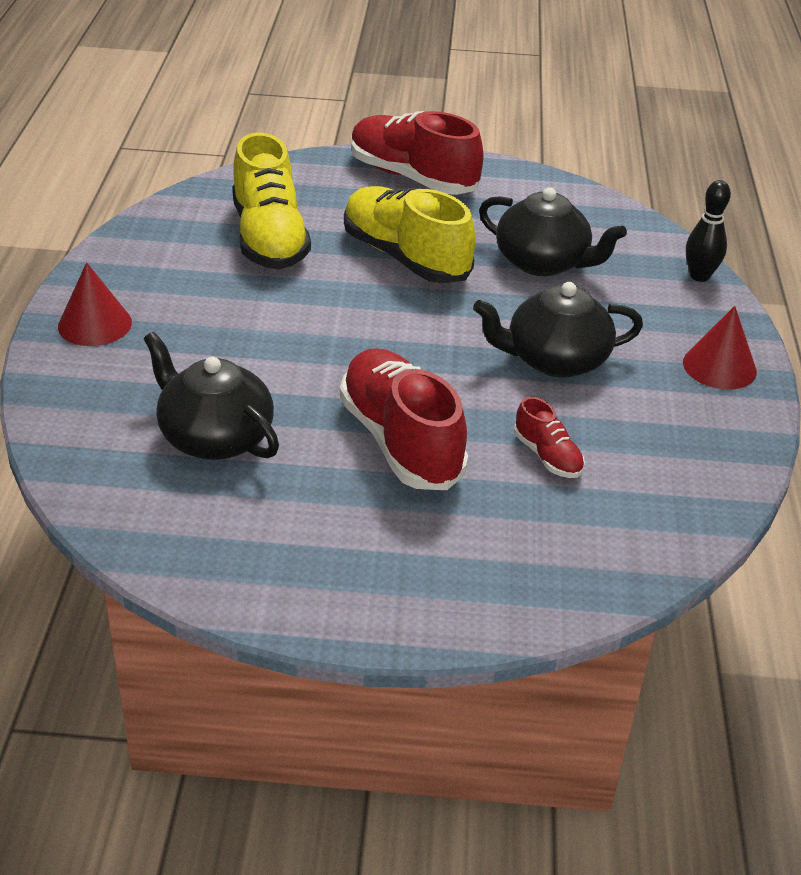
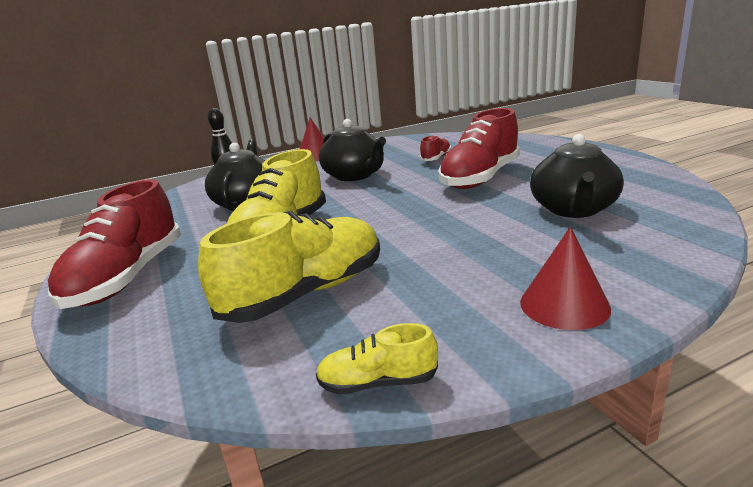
camera: 115 degrees left, 15 degrees down
none -> yellow shoe [316,323,438,394]

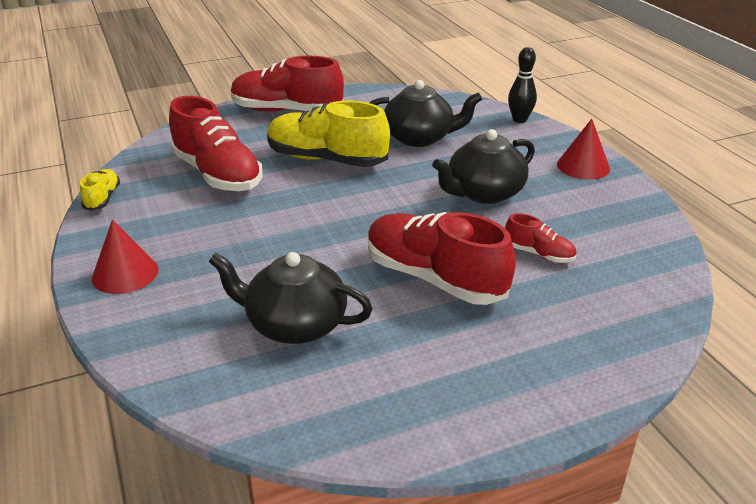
camera: 90 degrees right, 10 degrees up
yellow shoe [198,211,380,323] -> red shoe [169,96,262,191]

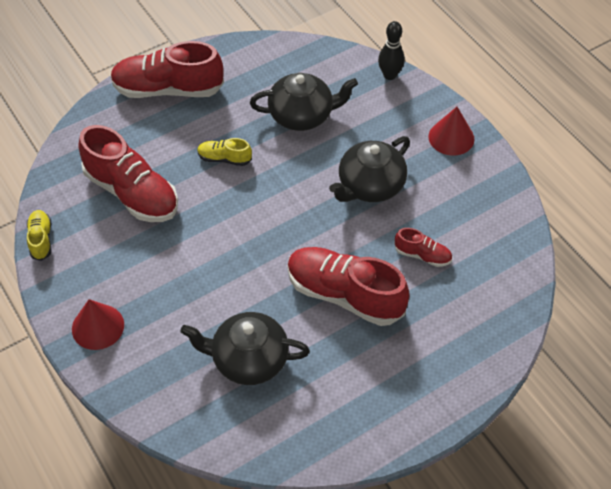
camera: 10 degrees left, 20 degrees up
yellow shoe [267,101,390,167] -> yellow shoe [197,138,252,166], size x0.47

